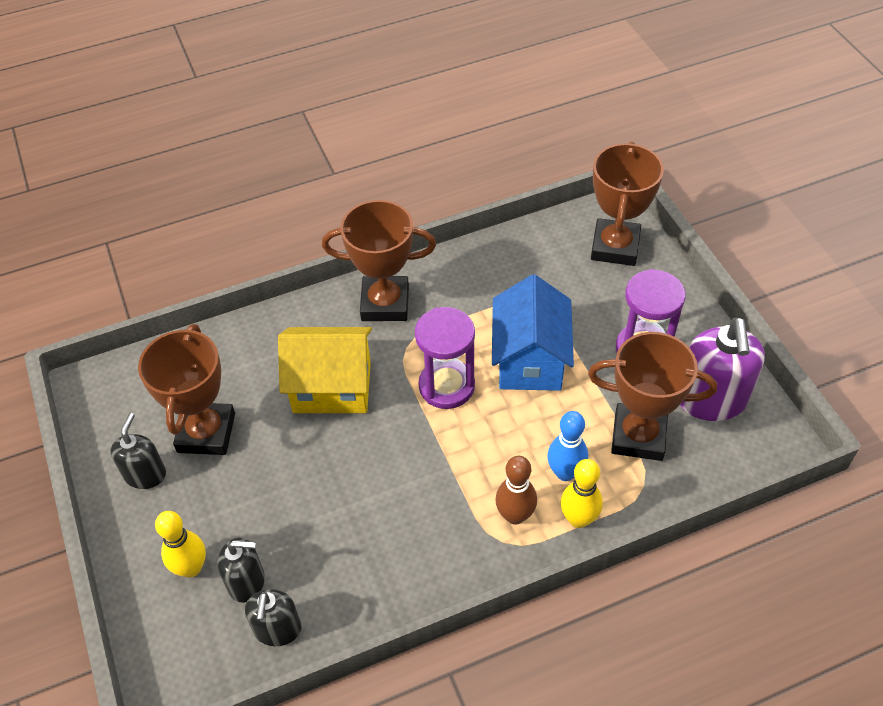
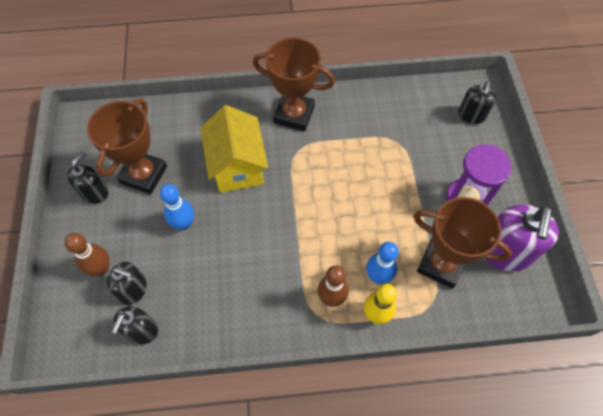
camera: 15 degrees right, 10 degrees up
yellow bowling pin [155,511,206,577] -> brown bowling pin [65,233,110,276]
yellow house [278,327,372,413] -> yellow house turned 60 degrees clockwise [200,105,268,193]
purple hourglass [415,307,475,409] -> none
blue house [492,274,574,391] -> none
brown trophy [591,142,664,266] -> black soap dispenser [459,81,496,124]
none -> blue bowling pin [160,184,194,230]

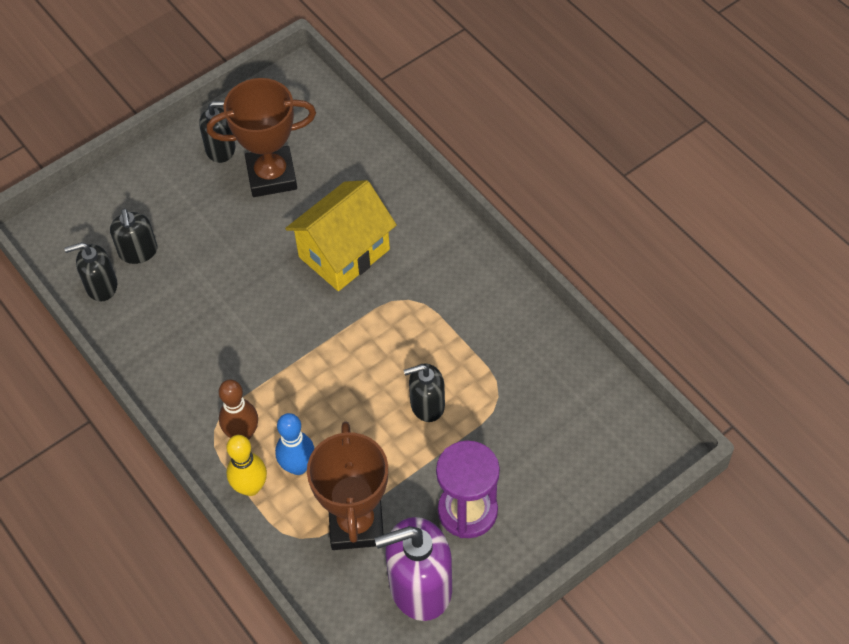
camera: 60 degrees right, 5 degrees down
brown bowling pin [65,233,110,276] -> none
blue bowling pin [160,184,194,230] -> none
brown trophy [253,37,335,131] -> none
black soap dispenser [459,81,496,124] -> black soap dispenser moved to [404,363,445,422]

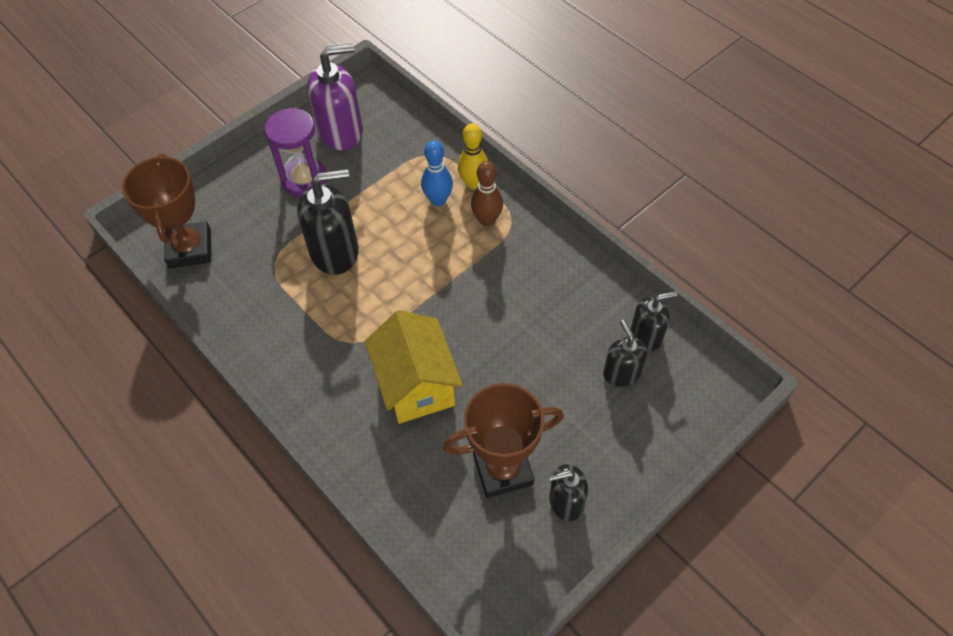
camera: 175 degrees right, 0 degrees up
yellow house [285,180,397,291] -> yellow house turned 60 degrees counterclockwise [365,310,463,424]
brown trophy [307,421,388,550] -> brown trophy moved to [122,153,211,268]
black soap dispenser [404,363,445,422] -> black soap dispenser [297,169,359,275], size x1.69

